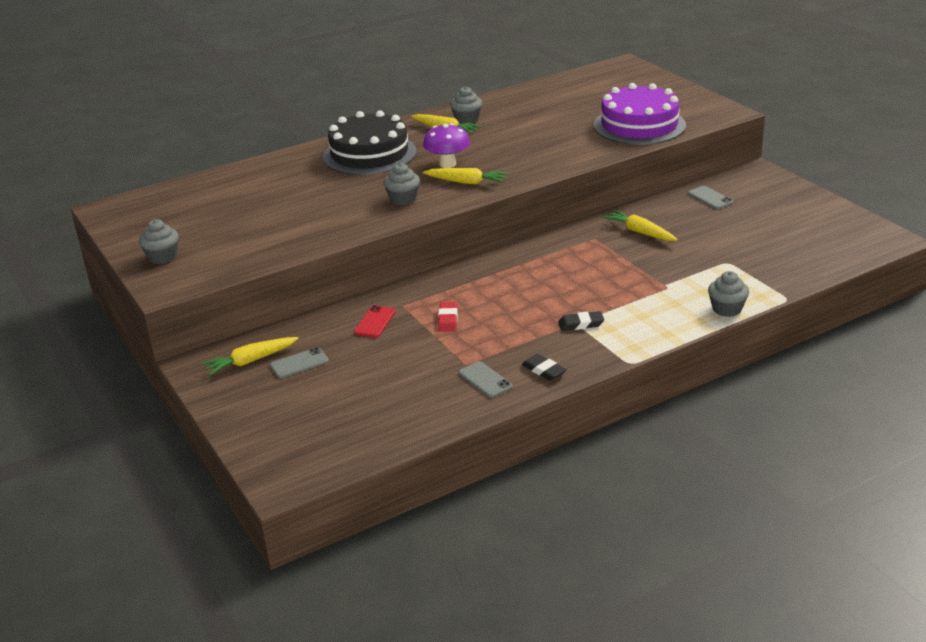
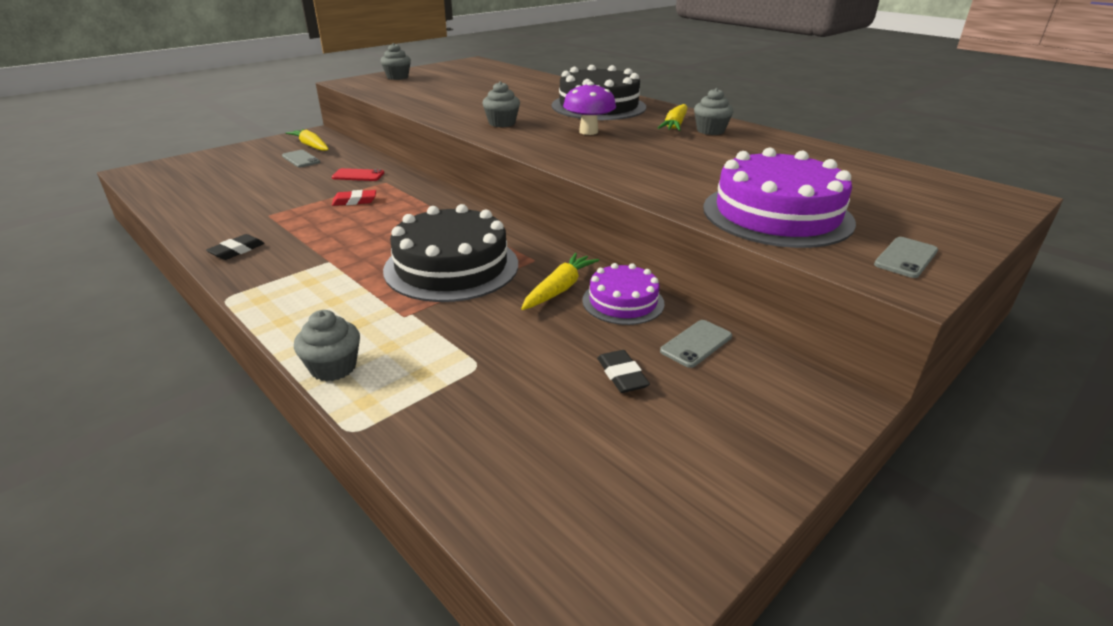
camera: 75 degrees right, 0 degrees up
yellow carrot [423,168,508,184] -> none
grey phone [459,361,512,398] -> grey phone moved to [874,237,938,278]
black eraser [558,311,604,331] -> black eraser moved to [597,350,650,393]
none -> black cake [383,204,518,302]
none -> purple cake [582,263,665,325]

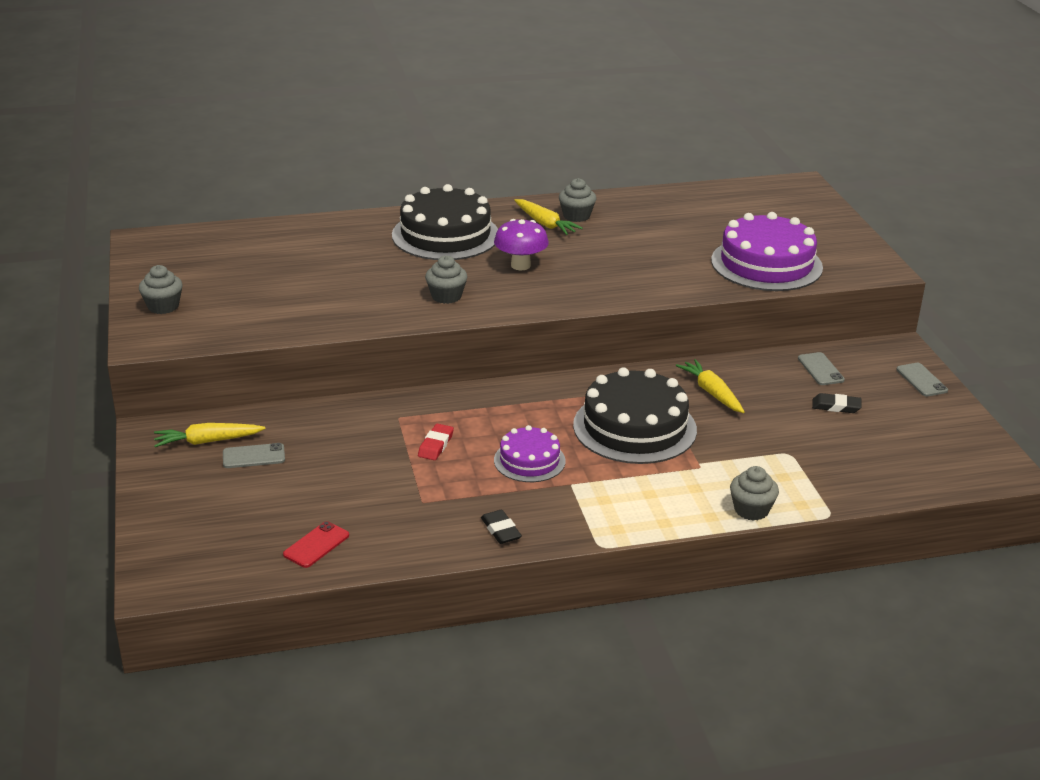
camera: 60 degrees left, 0 degrees up
red phone [332,168,384,181] -> red phone moved to [283,521,349,568]
purple cake [582,263,665,325] -> purple cake moved to [494,425,566,482]
grey phone [874,237,938,278] -> grey phone moved to [896,363,948,397]

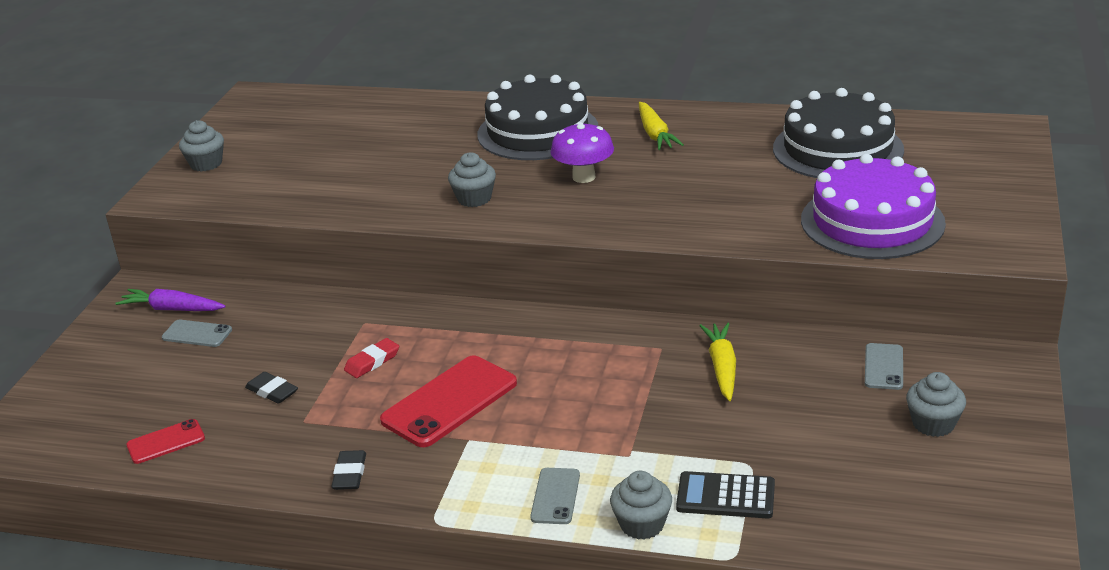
camera: 30 degrees right, 0 degrees up
yellow carrot [154,423,265,447] -> purple carrot [115,289,226,311]
purple cake [494,425,566,482] -> red phone [380,355,517,447]
grey cupcake [559,178,596,222] -> grey cupcake moved to [906,372,966,437]
black cake [573,367,697,464] -> black cake moved to [773,88,904,178]
black eraser [812,393,862,413] -> black eraser moved to [245,372,298,404]
grey phone [896,363,948,397] -> grey phone moved to [530,468,580,524]
none -> black calculator [676,471,775,518]

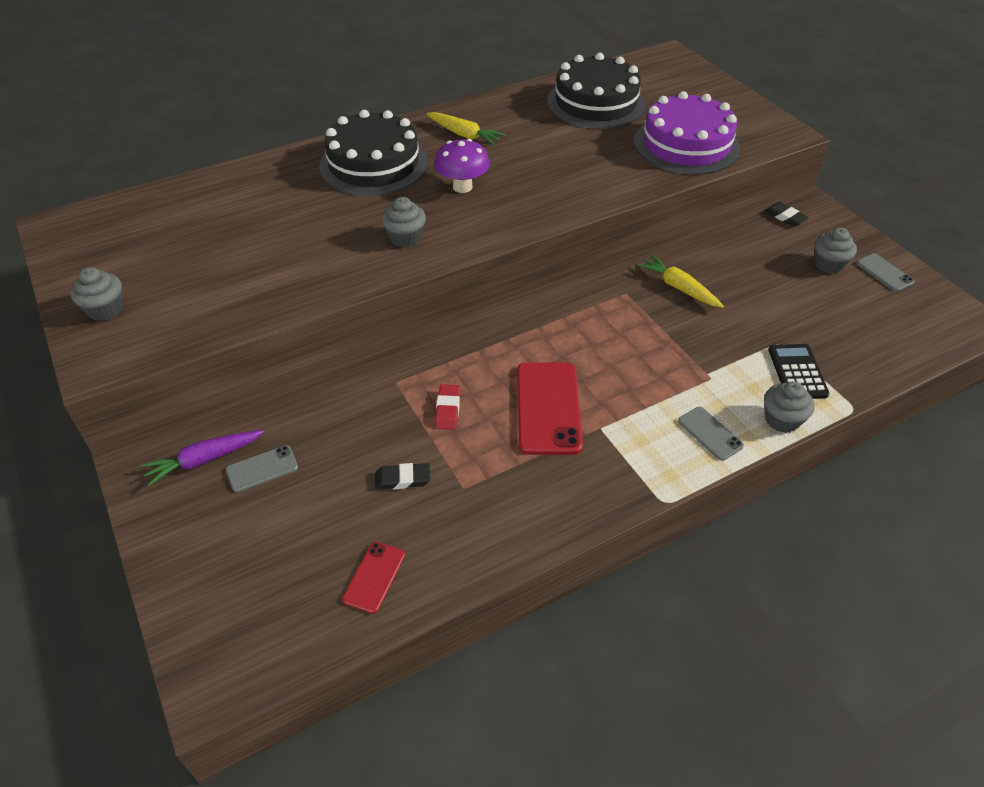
camera: 45 degrees left, 15 degrees up
black eraser [331,450,366,490] -> black eraser moved to [765,202,809,227]
black calculator [676,471,775,518] -> black calculator turned 120 degrees clockwise [768,344,830,399]
grey phone [865,343,903,390] -> grey phone moved to [856,253,914,292]

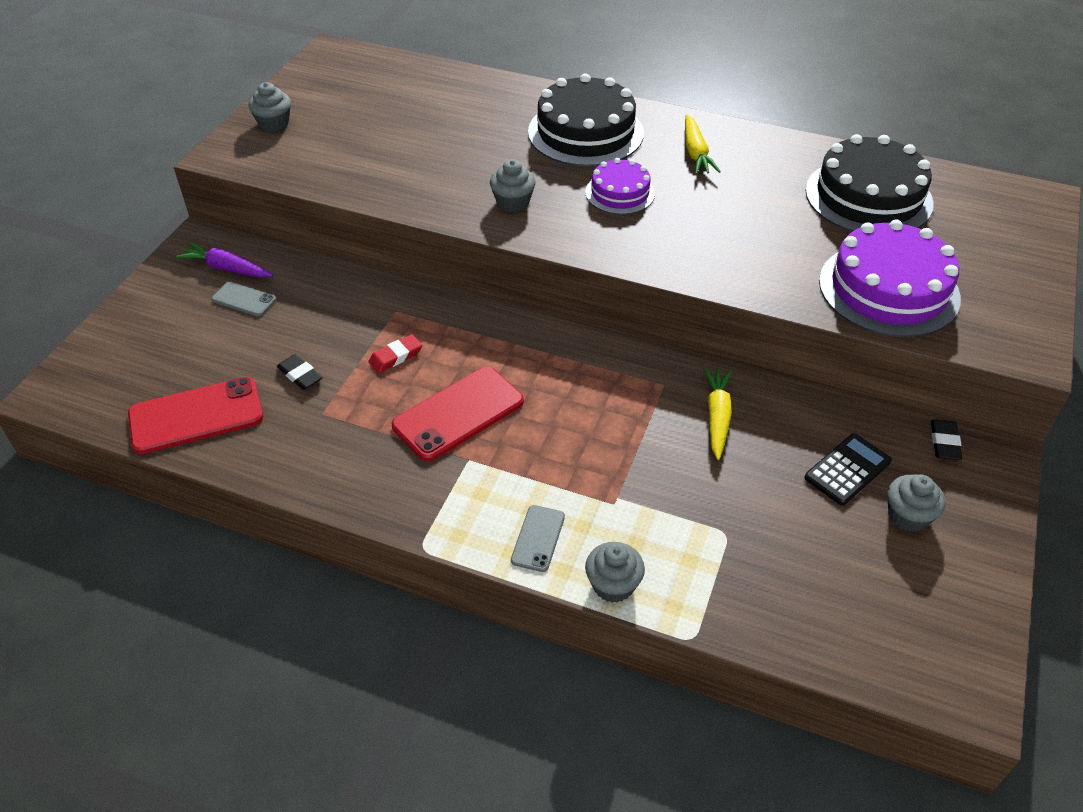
camera: 50 degrees right, 0 degrees up
red phone [342,542,405,614] -> red phone [128,377,263,454], size x1.89
purple mushroom [434,139,490,193] -> purple cake [585,158,655,215]
black calculator [768,344,830,399] -> black calculator moved to [805,433,892,506]
grey phone [856,253,914,292] -> none

